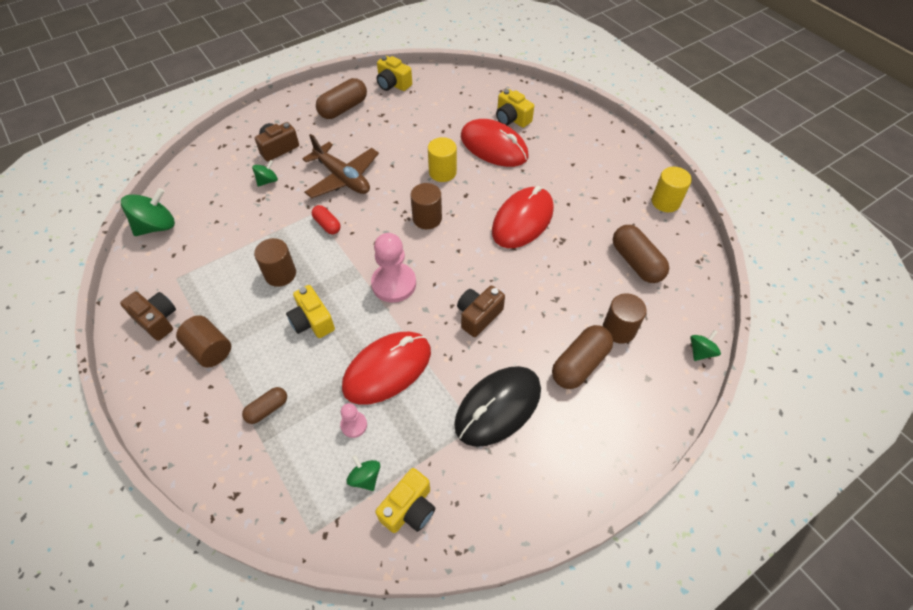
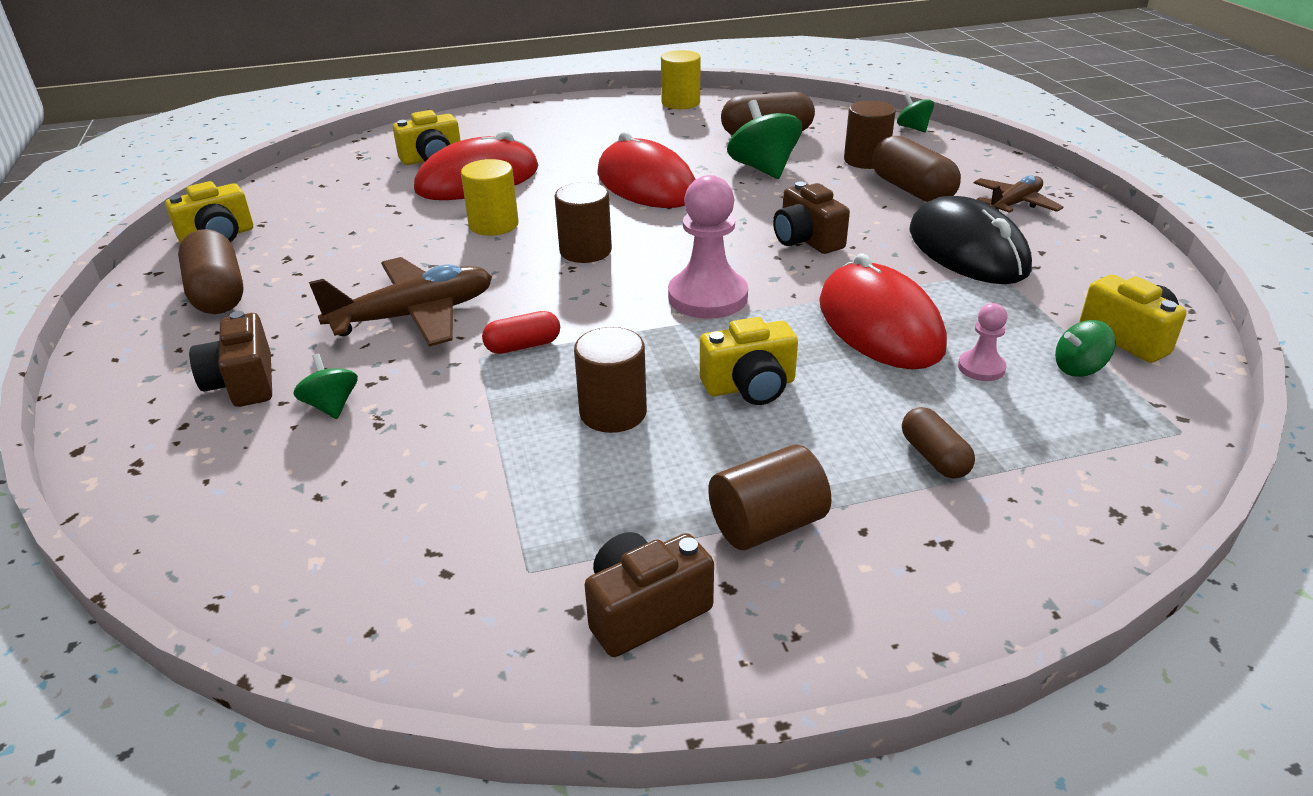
camera: 70 degrees left, 20 degrees down
green spinning top [121,188,175,236] -> green spinning top moved to [727,100,802,179]
none -> brown plane [974,175,1063,213]

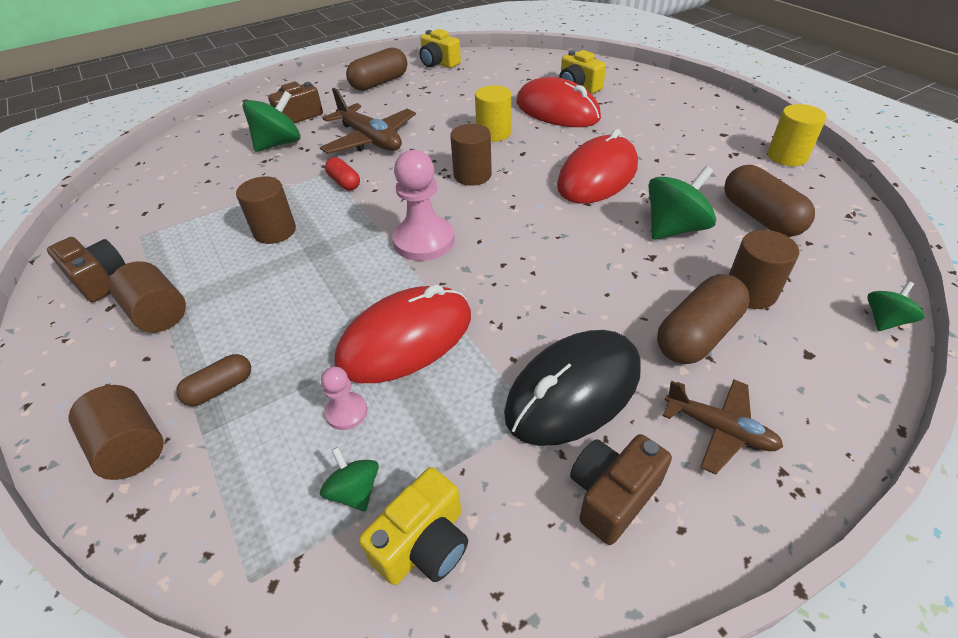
camera: 75 degrees right, 10 degrees up
green spinning top [293,354,358,419] -> green spinning top [243,91,301,152], size x1.82
yellow camera [700,317,798,405] -> none
brown camera [773,181,850,254] -> brown camera moved to [570,434,672,545]
none -> brown cylinder [68,385,163,480]

